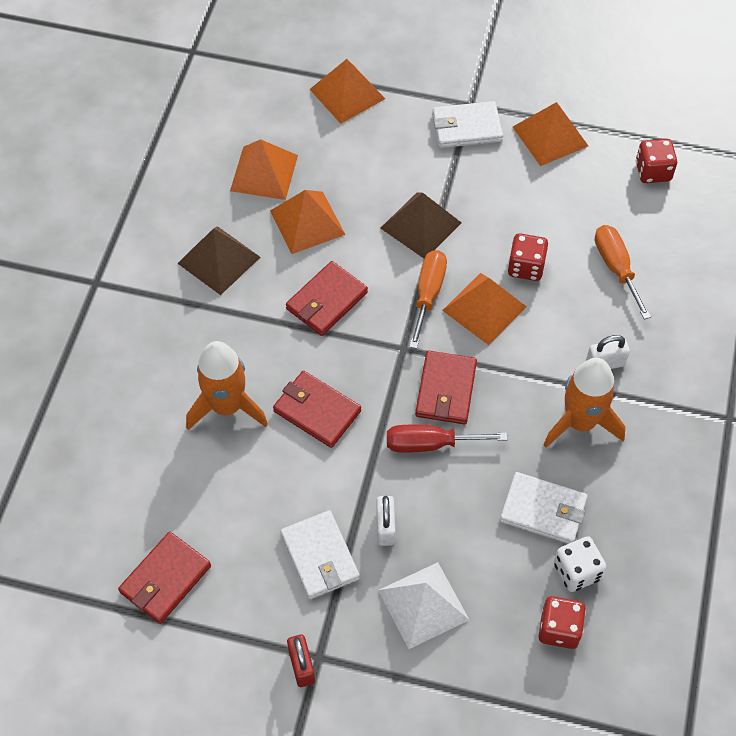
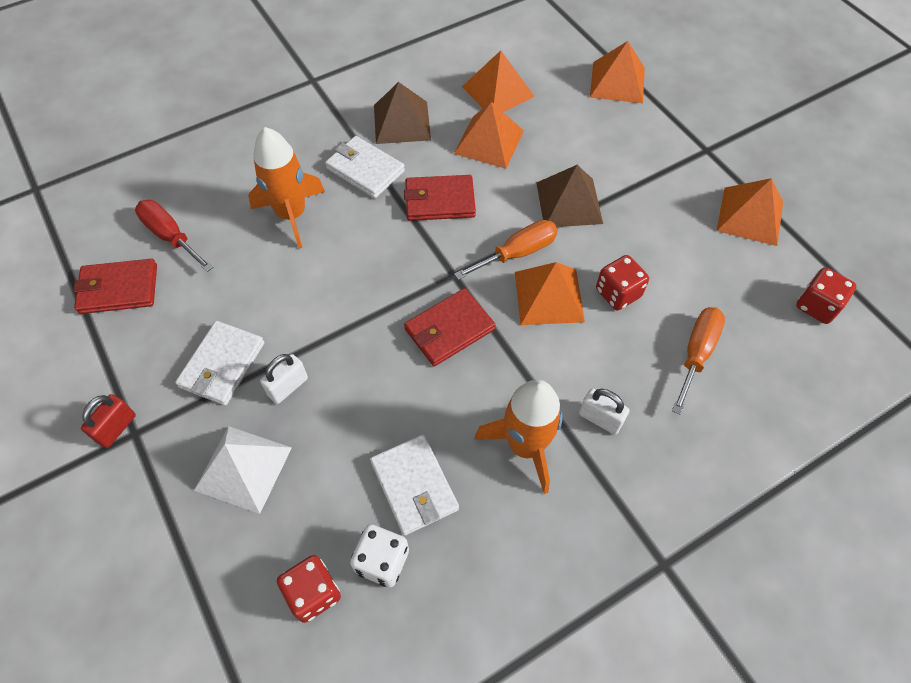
camera: 45 degrees right, 0 degrees up
red wallet [273,371,361,448] -> none
red screwdriver [387,425,507,453] -> red screwdriver moved to [135,200,213,272]
white wallet [432,101,503,148] -> white wallet moved to [325,136,405,198]

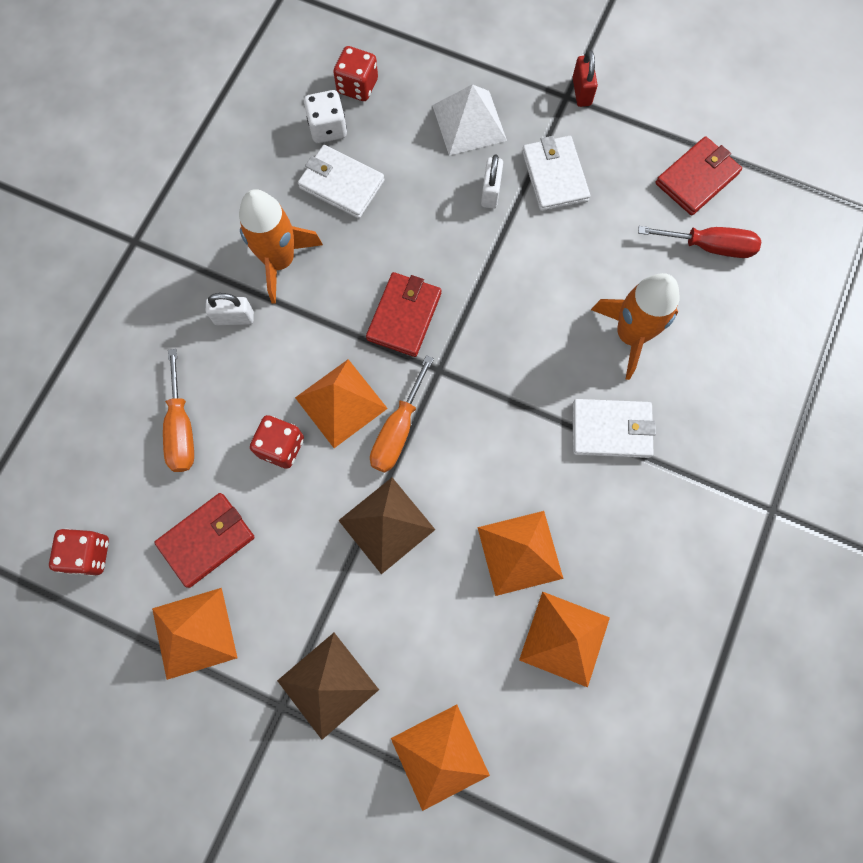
camera: 145 degrees right, 15 degrees up
brown pyramid [374,82,431,144] -> brown pyramid moved to [277,633,379,740]
red wallet [404,175,476,221] -> red wallet moved to [154,493,255,588]

